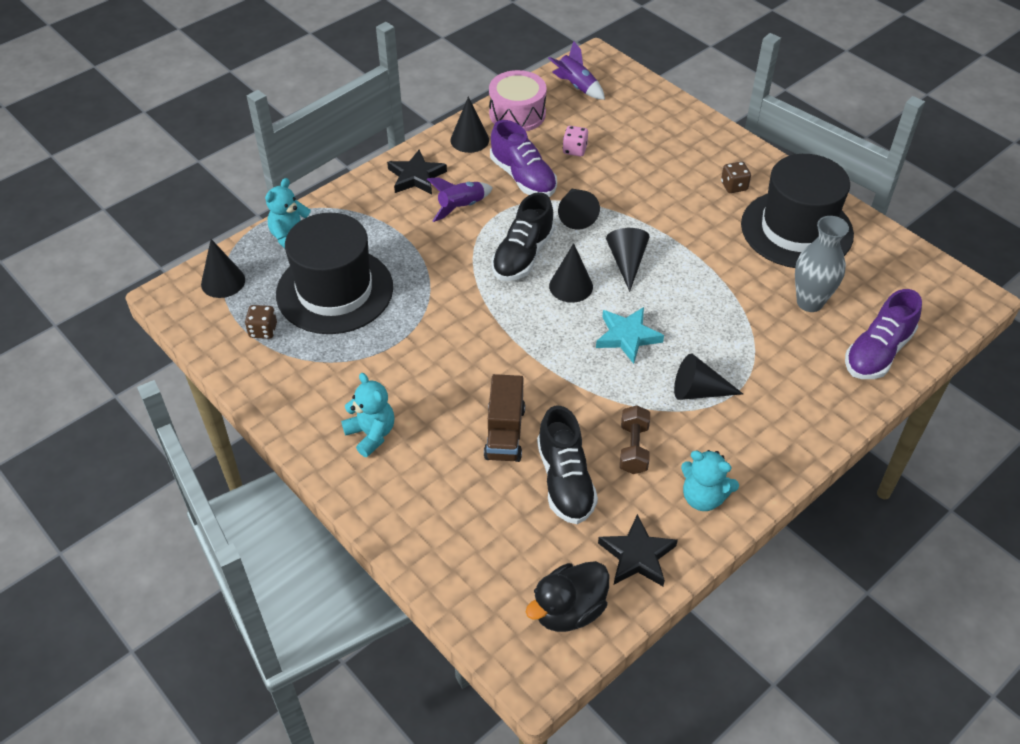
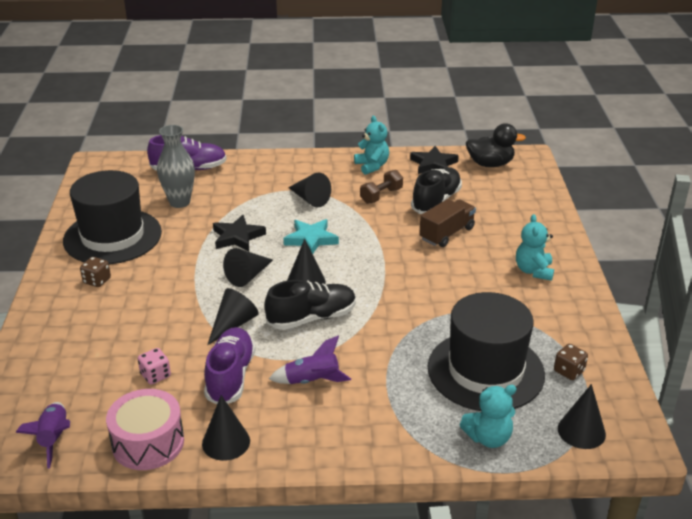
camera: 140 degrees left, 15 degrees down
black star [387,149,447,194] -> black star moved to [213,215,266,251]

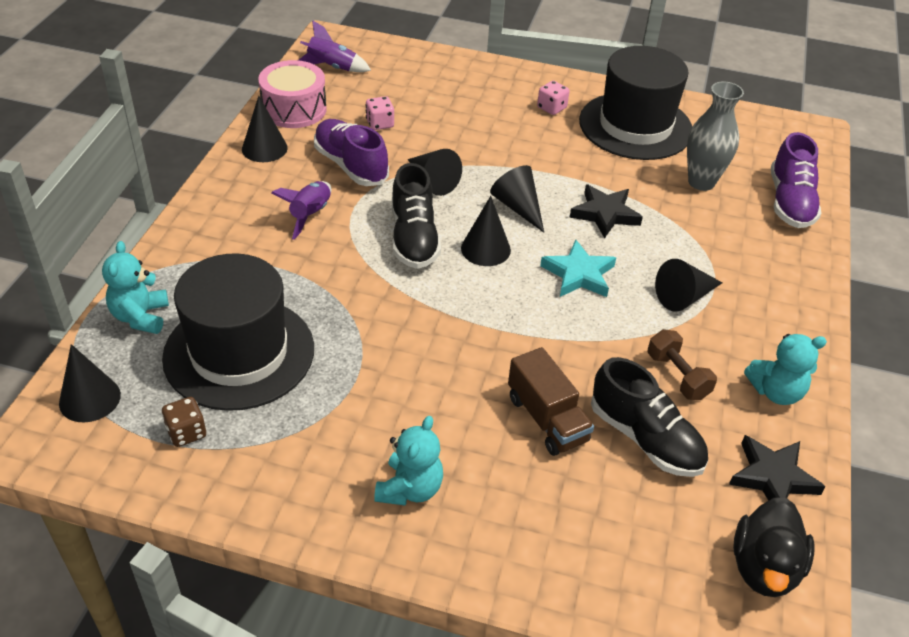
camera: 105 degrees right, 10 degrees up
brown dice [80,257,111,287] -> pink dice [537,81,570,115]
purple shoe [204,327,255,404] -> purple shoe turned 150 degrees counterclockwise [314,119,389,186]
turquoise teddy bear [516,214,554,281] -> turquoise teddy bear turned 90 degrees clockwise [374,416,443,506]

